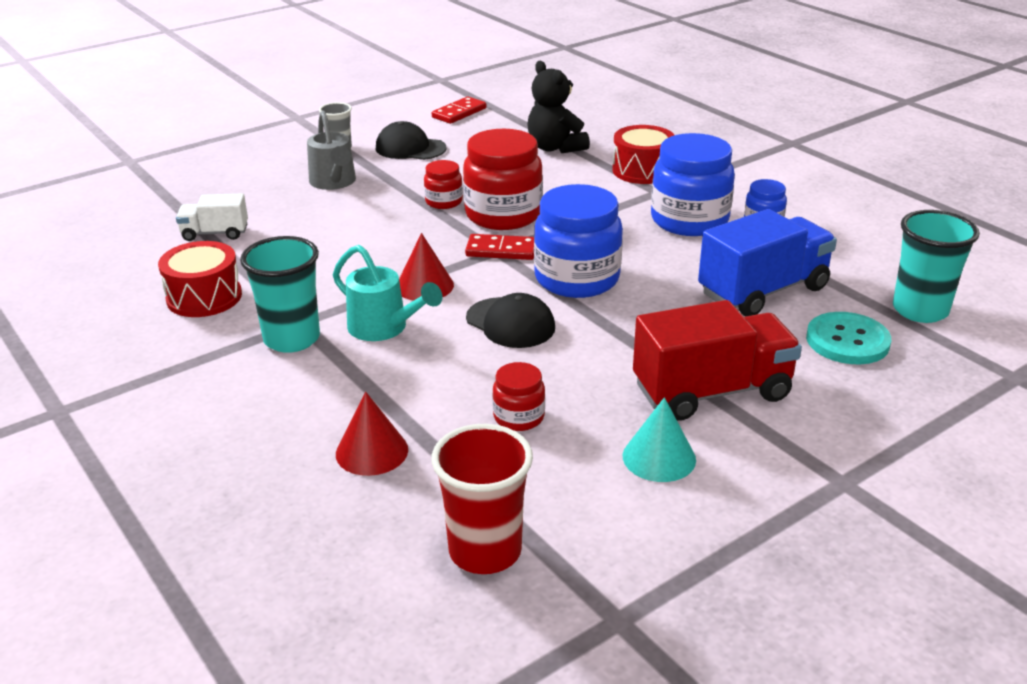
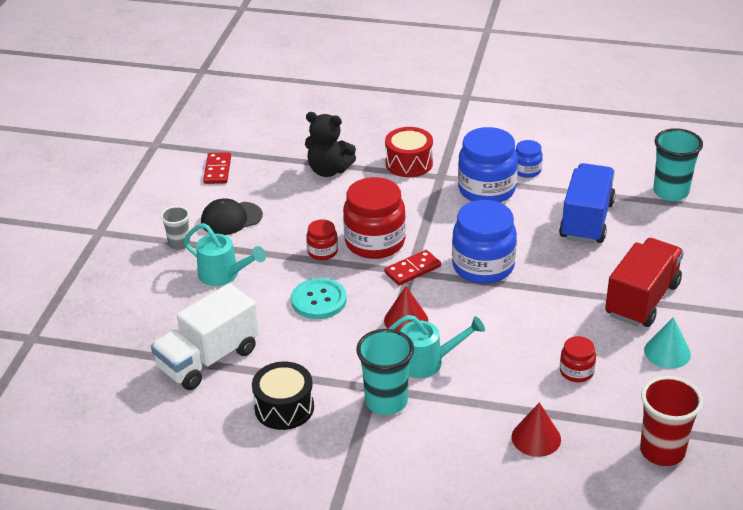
camera: 40 degrees left, 5 degrees up
red drum [158,241,242,317] -> black drum [252,362,314,430]
white truck [176,193,248,241] -> white truck [151,283,259,390], size x1.84
grey watering can [307,110,356,190] -> turquoise watering can [184,223,266,286]
black cap [466,293,555,348] -> none
turquoise button [806,312,891,364] -> turquoise button moved to [291,278,347,319]

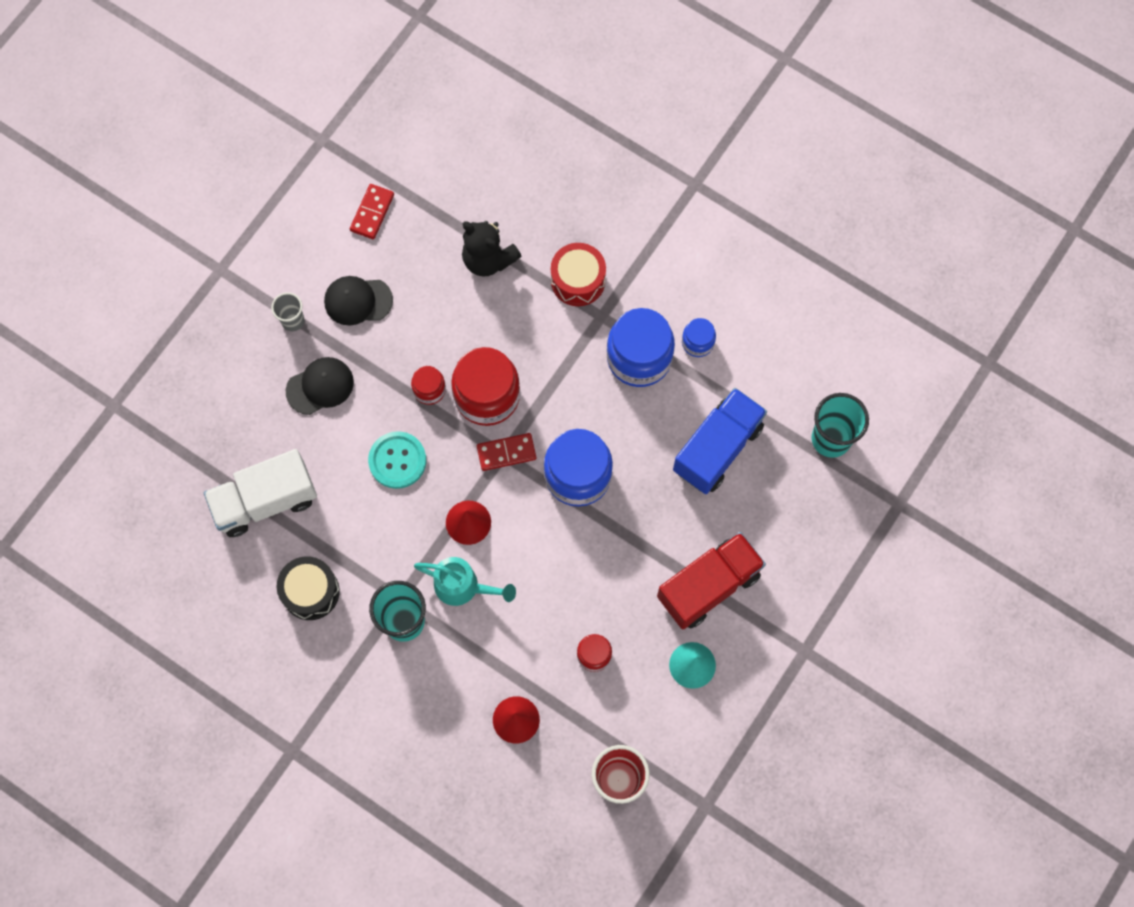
camera: 20 degrees right, 35 degrees up
turquoise watering can [184,223,266,286] -> black cap [286,357,354,415]

